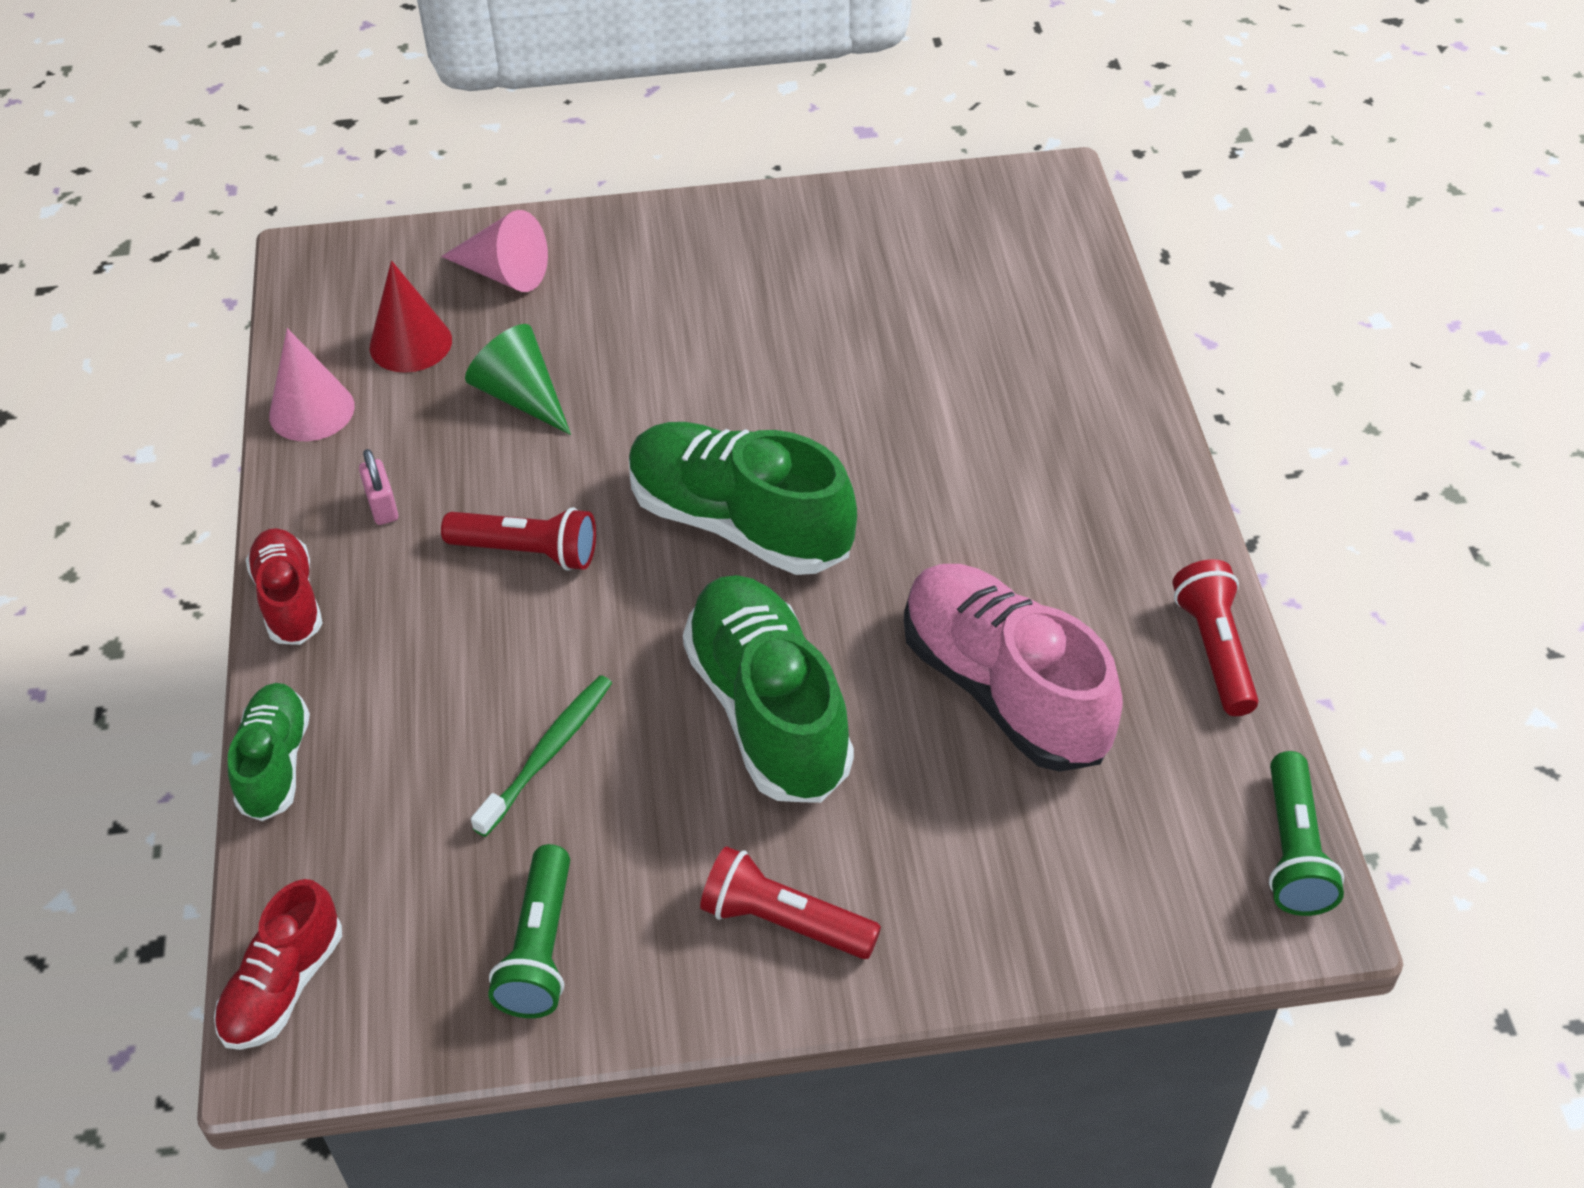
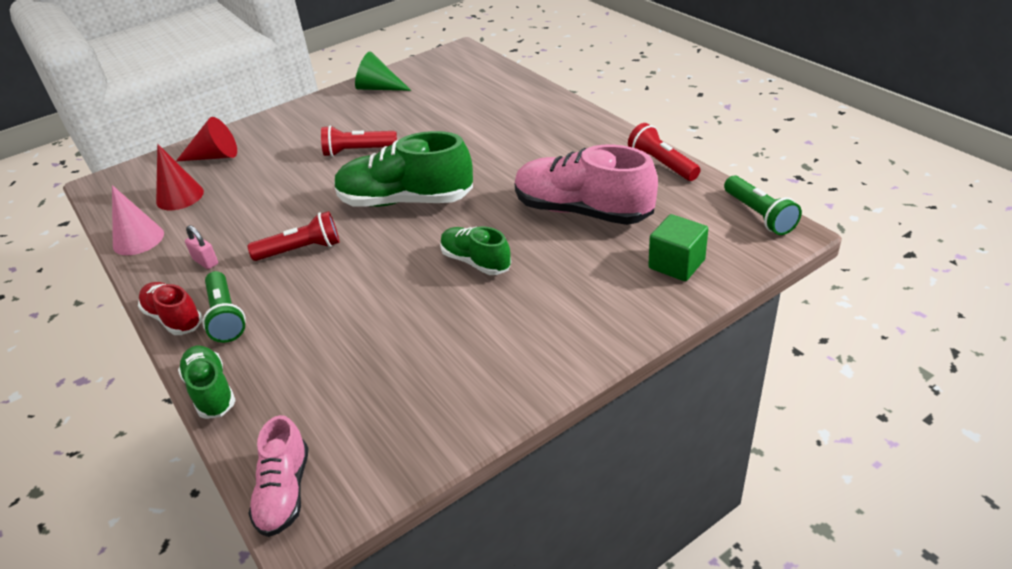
camera: 25 degrees left, 10 degrees down
red shoe [214,879,342,1050] -> pink shoe [248,415,309,537]
pink cone [441,210,548,292] -> red cone [176,117,237,162]
green cone [465,324,571,435] -> green cone moved to [355,51,411,91]
green toothbrush [471,675,612,837] -> none
green flashlight [488,844,570,1018] -> green flashlight moved to [202,271,246,343]
green shoe [683,575,854,803] -> green shoe [440,227,511,275], size x0.56
red flashlight [700,846,881,959] -> red flashlight moved to [321,125,397,157]
none -> green cube [648,214,708,281]

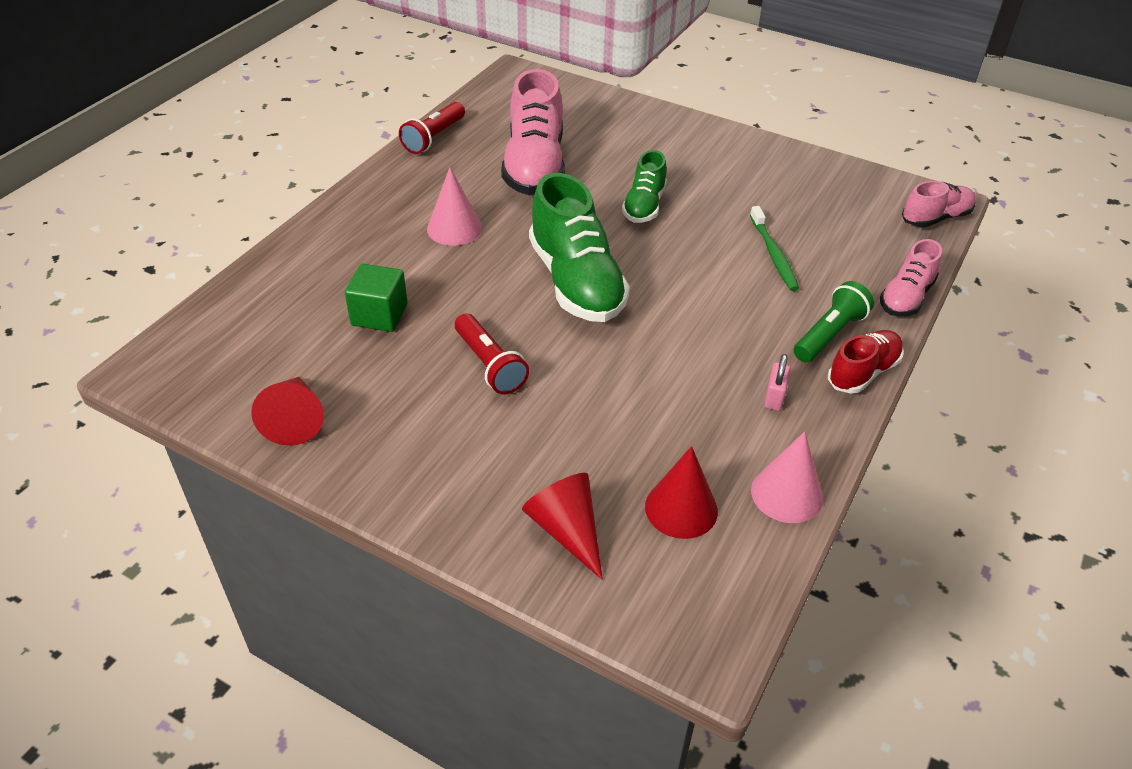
camera: 120 degrees left, 5 degrees up
red shoe [138,282,203,335] -> red shoe turned 150 degrees counterclockwise [828,330,904,394]
green shoe [178,346,236,419] -> pink shoe [880,239,942,317]
red flashlight [248,211,340,261] -> none
green cone [355,51,411,91] -> red cone [251,377,324,446]
green cube [648,214,708,281] -> green cube moved to [345,264,408,332]
green flashlight [724,176,802,235] -> none
none -> pink cone [427,167,482,246]
none -> green toothbrush [750,206,799,291]

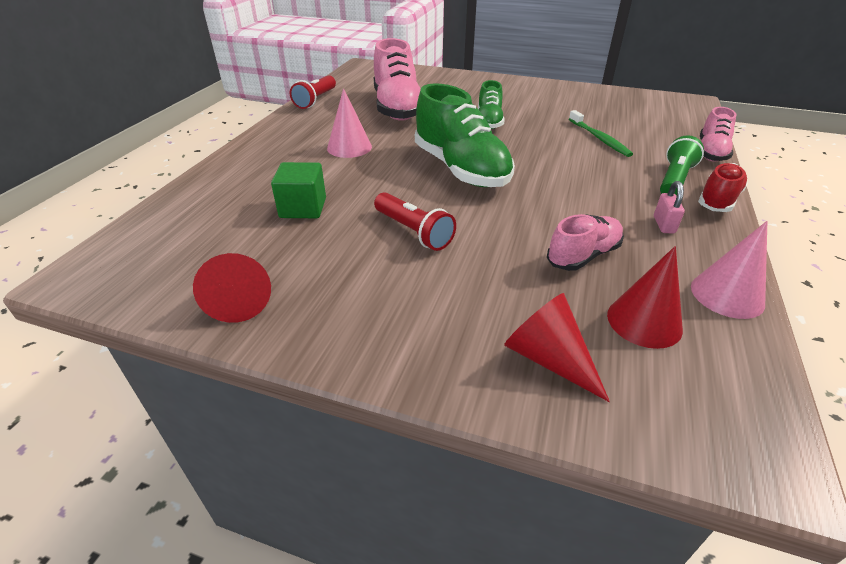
camera: 10 degrees left, 5 degrees down
pink shoe [902,181,976,227] -> pink shoe moved to [547,214,624,271]

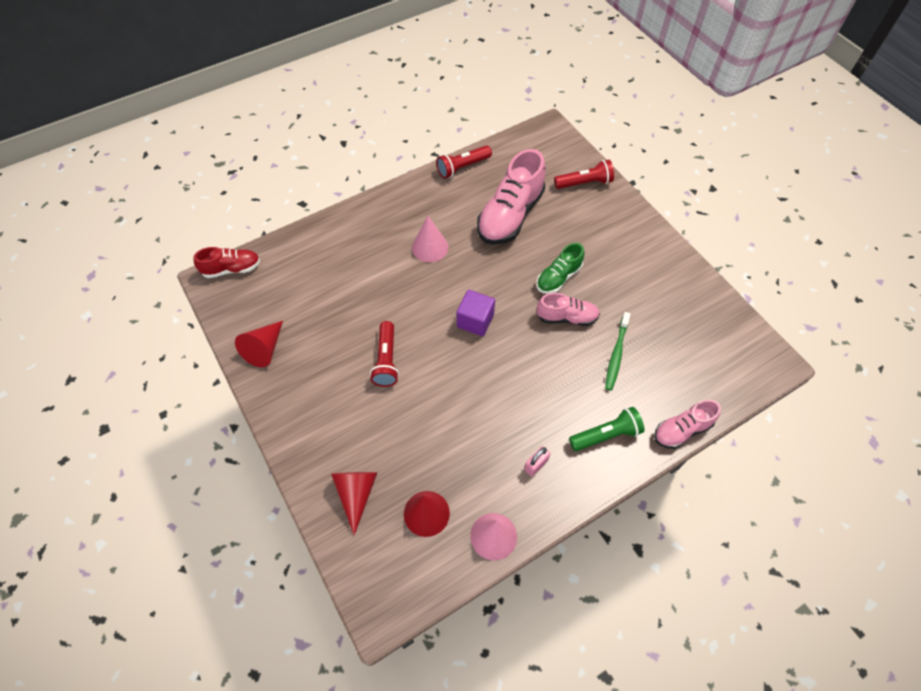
camera: 40 degrees right, 20 degrees up
green cube [271,162,326,218] -> none
green shoe [415,83,515,187] -> purple cube [457,290,495,336]
pink shoe [547,214,624,271] -> pink shoe moved to [537,293,600,326]
red shoe [698,163,748,212] -> red shoe moved to [193,247,260,278]
none -> red flashlight [554,160,614,189]

